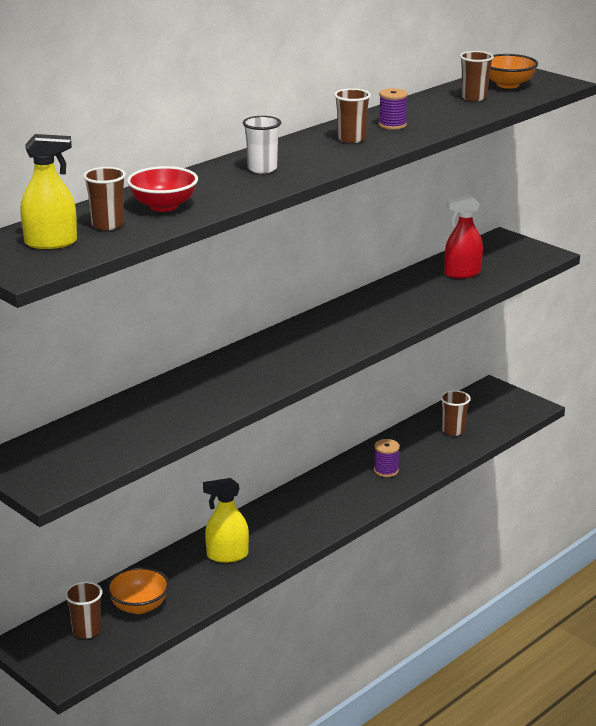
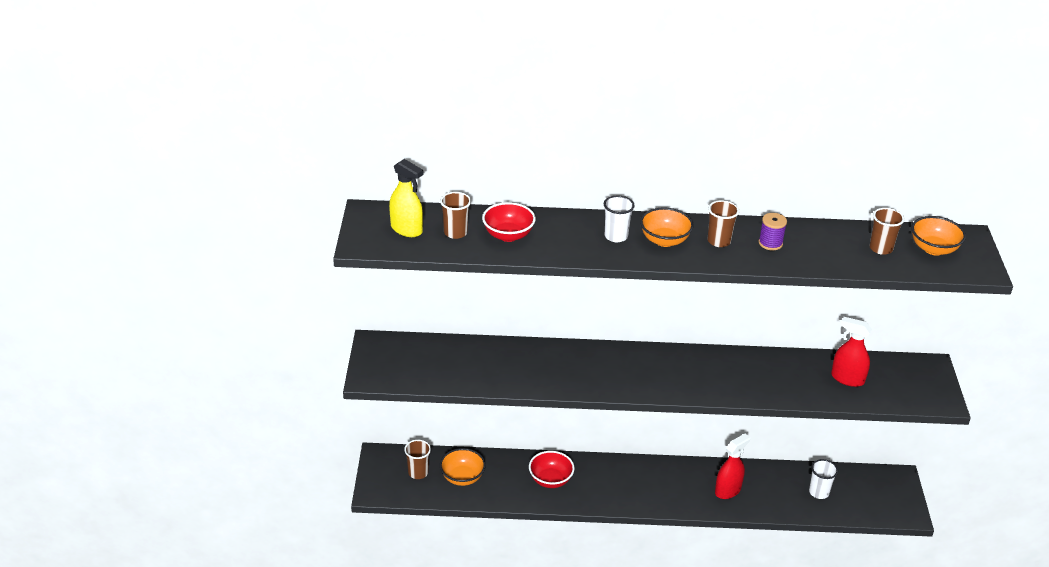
camera: 45 degrees right, 10 degrees up
yellow spray bottle [203,478,249,563] -> red bowl [529,451,575,488]
purple spool [374,439,400,477] -> red spray bottle [715,434,750,499]
brown cup [440,390,471,436] -> white cup [809,459,838,499]
none -> orange bowl [640,207,694,247]

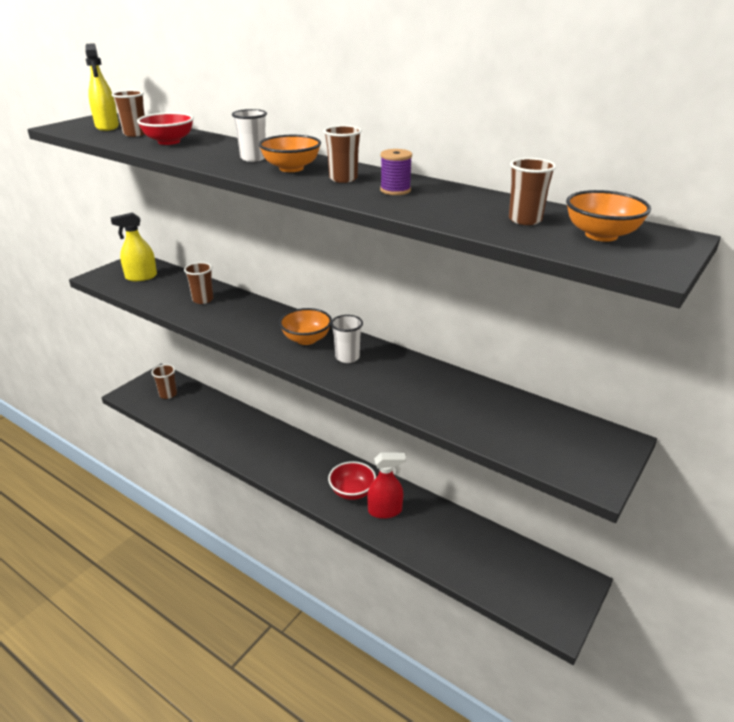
camera: 35 degrees right, 5 degrees down
orange bowl [440,448,486,486] -> orange bowl moved to [279,308,332,345]
red bowl [529,451,575,488] -> red bowl moved to [328,461,376,500]
white cup [809,459,838,499] -> white cup moved to [331,315,363,363]
red spray bottle [831,317,872,387] -> none
none -> yellow spray bottle [111,212,157,281]
none -> brown cup [184,262,213,304]

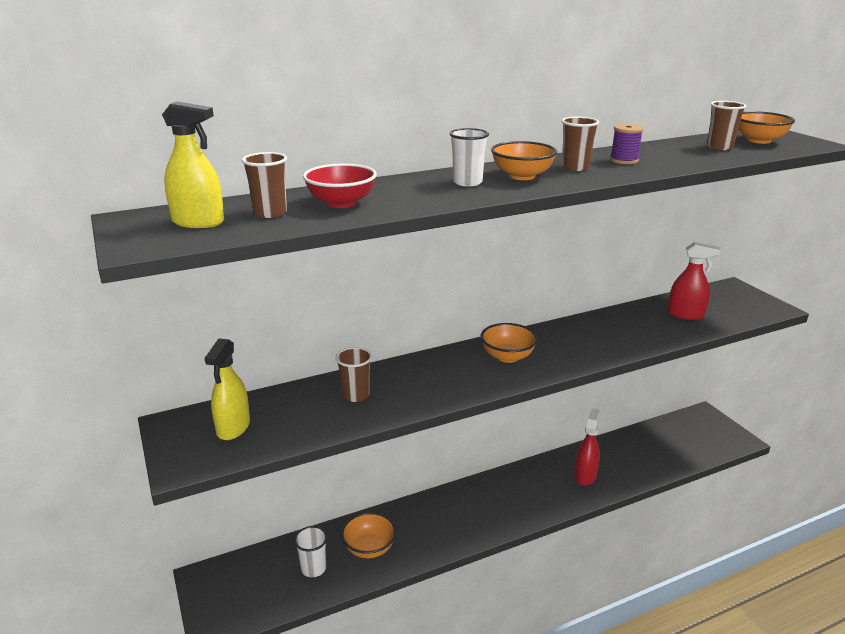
camera: 60 degrees left, 5 degrees down
brown cup [151,364,177,399] -> none
red bowl [328,461,376,500] -> none
white cup [331,315,363,363] -> white cup moved to [294,526,328,577]
none -> orange bowl [341,512,396,558]
none -> red spray bottle [668,242,720,320]

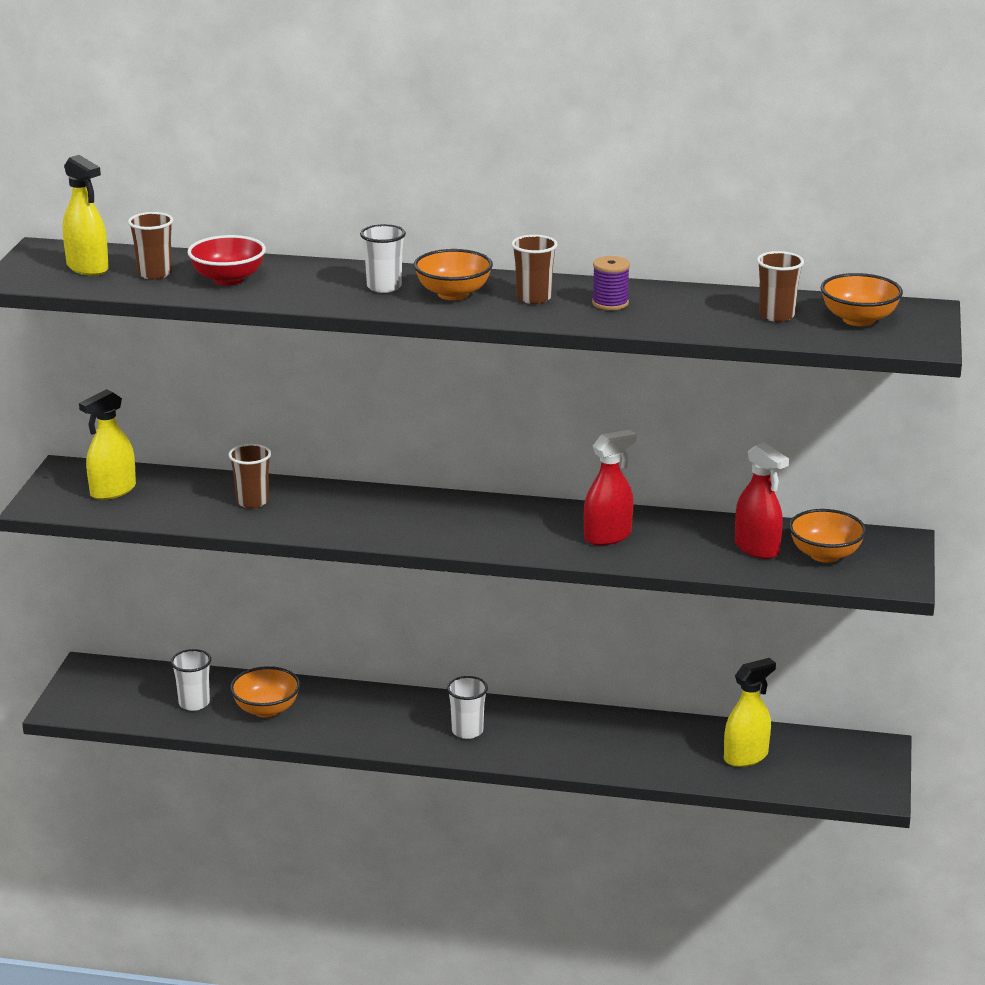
camera: 35 degrees right, 0 degrees up
orange bowl [481,323,538,363] -> orange bowl moved to [789,509,867,563]
red spray bottle [574,408,601,486] -> red spray bottle moved to [584,430,637,546]
none -> white cup [447,676,488,739]
none -> yellow spray bottle [724,658,776,767]

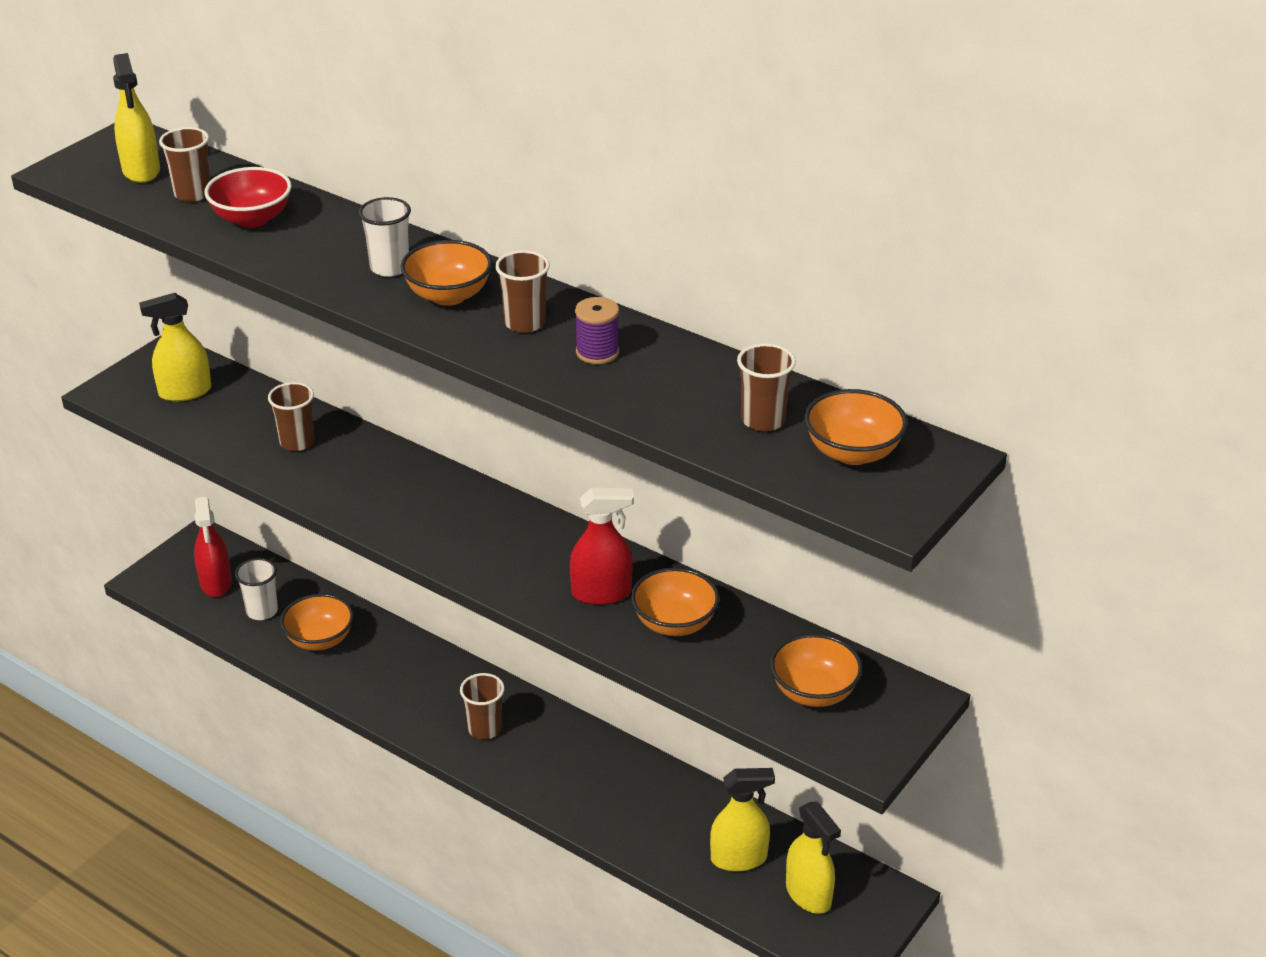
camera: 25 degrees right, 10 degrees up
white cup [447,676,488,739] -> brown cup [460,673,505,740]
red spray bottle [735,442,789,559] -> red spray bottle moved to [194,496,232,597]
none -> orange bowl [631,567,720,636]
none -> yellow spray bottle [786,801,841,914]

